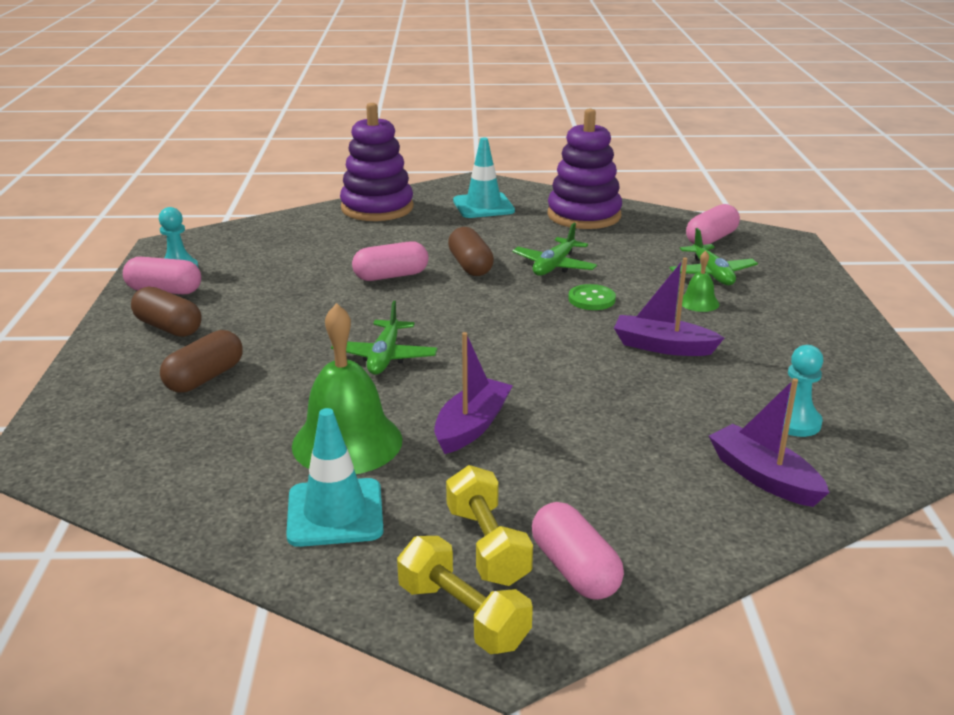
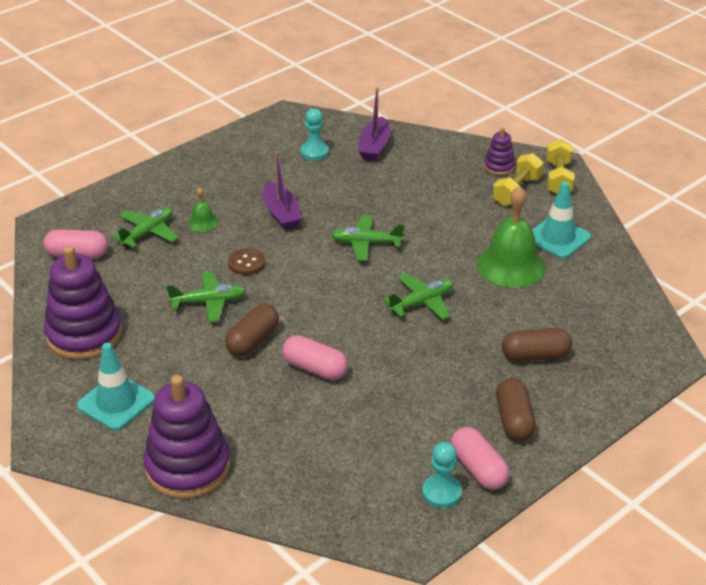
camera: 130 degrees left, 10 degrees up
purple boat [434,332,513,454] -> none
pink capsule [532,502,624,600] -> purple stacking toy [484,128,515,175]
green button [568,284,616,310] -> brown button [228,248,266,275]
none -> green plane [331,215,405,261]

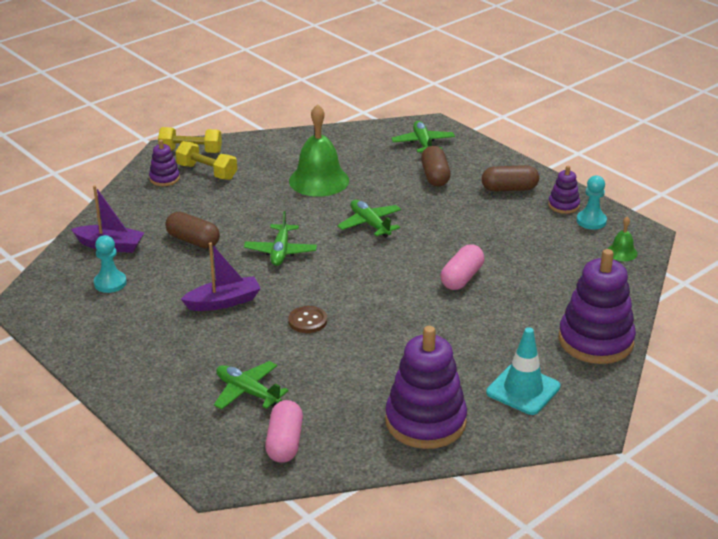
camera: 90 degrees left, 5 degrees down
green plane [166,271,246,323] -> green plane moved to [391,121,455,153]
green bell [188,187,218,232] -> green bell moved to [608,216,638,261]
brown capsule [225,304,279,356] -> brown capsule moved to [165,212,220,248]
pink capsule [451,427,510,490] -> purple stacking toy [548,166,580,214]
turquoise traffic cone [532,182,591,259] -> none

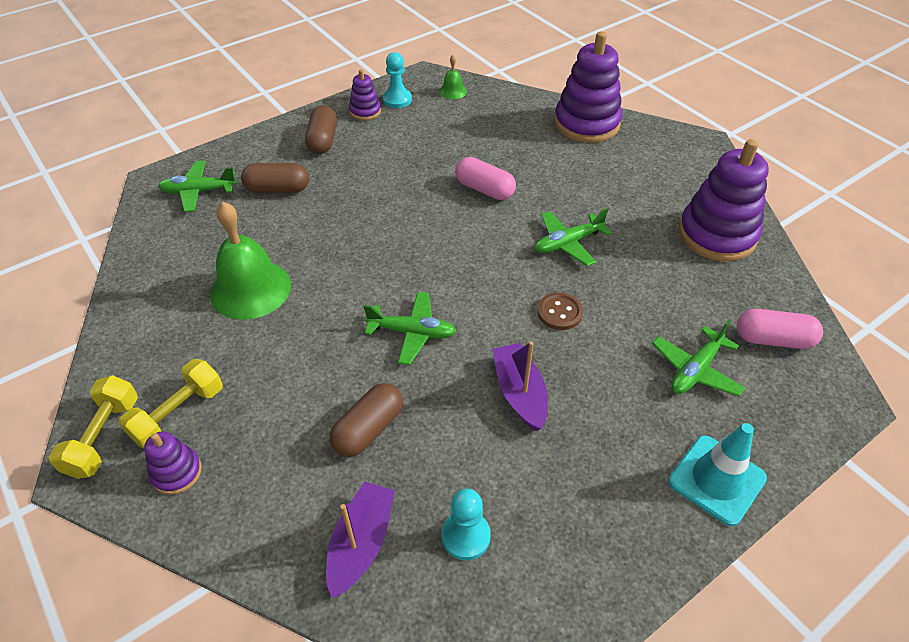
camera: 85 degrees left, 15 degrees up
green plane [337,200,401,238] -> green plane moved to [535,208,612,266]
turquoise traffic cone [486,327,561,415] -> turquoise traffic cone moved to [669,423,767,526]

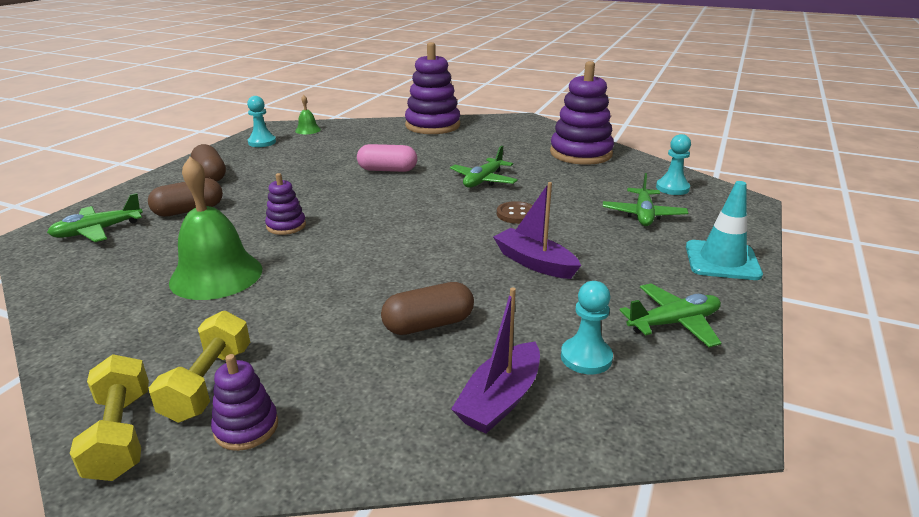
camera: 30 degrees left, 20 degrees down
purple boat [326,481,395,598] -> purple boat turned 135 degrees counterclockwise [451,287,540,434]
brown capsule [330,383,403,457] -> brown capsule turned 60 degrees clockwise [381,282,474,335]
purple stacking toy [349,69,381,120] -> purple stacking toy moved to [265,173,306,235]
green plane [363,292,457,365] -> green plane moved to [619,284,721,347]
pink capsule [737,309,823,349] -> turquoise pawn [656,134,691,195]

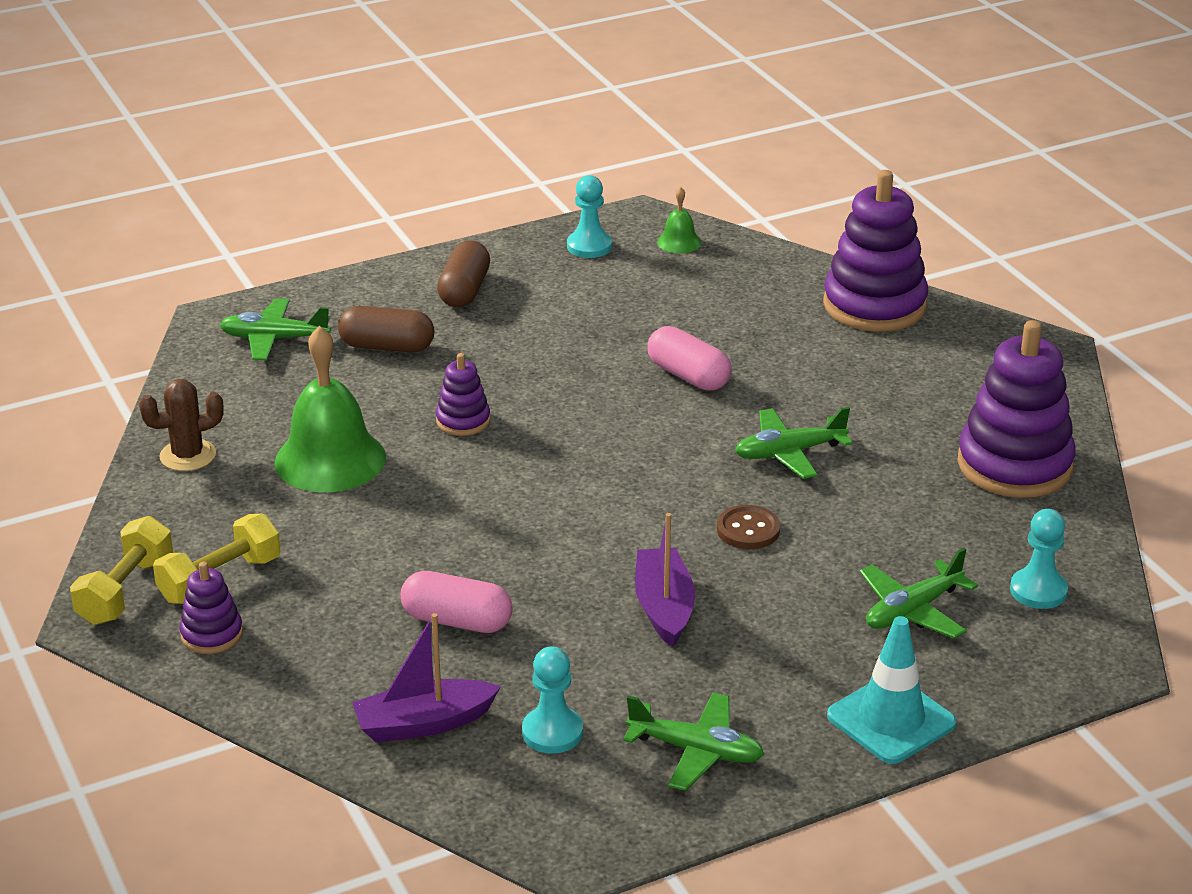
camera: 40 degrees right, 5 degrees up
brown capsule [381,282,474,335] -> pink capsule [400,571,513,633]
none -> brown cactus [139,379,224,471]

